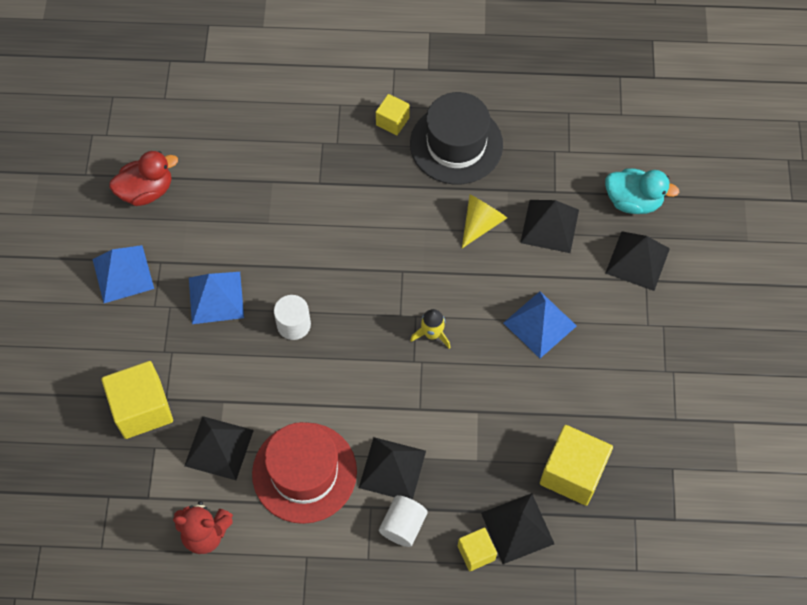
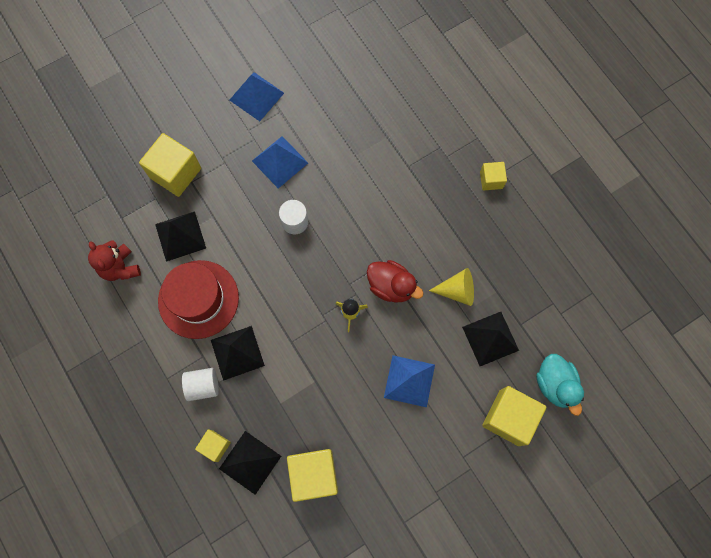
camera: 55 degrees right, 10 degrees up
red duck [109,151,178,206] -> red duck moved to [367,260,424,303]
black hat [410,92,503,185] -> none
black pyramid [605,231,670,291] -> yellow cube [482,386,546,446]

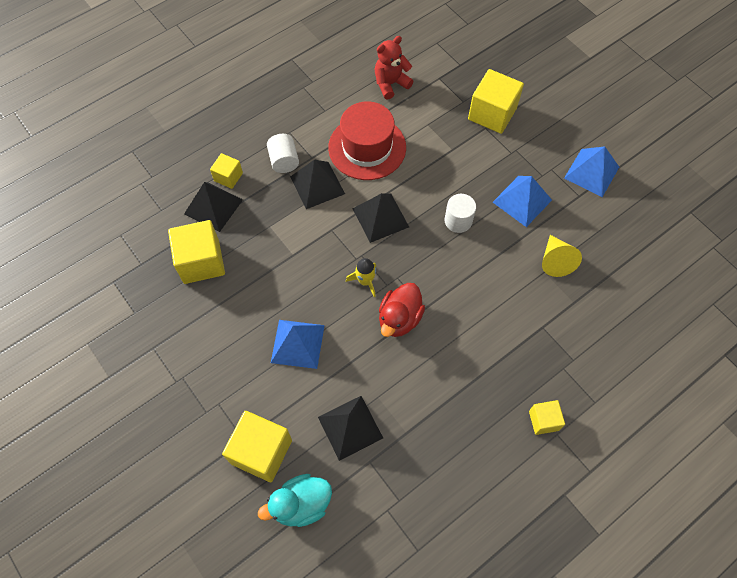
camera: 85 degrees right, 10 degrees down
black pyramid [155,211,206,262] -> black pyramid moved to [352,193,409,243]
yellow cone [429,268,474,306] -> yellow cone moved to [542,235,582,277]

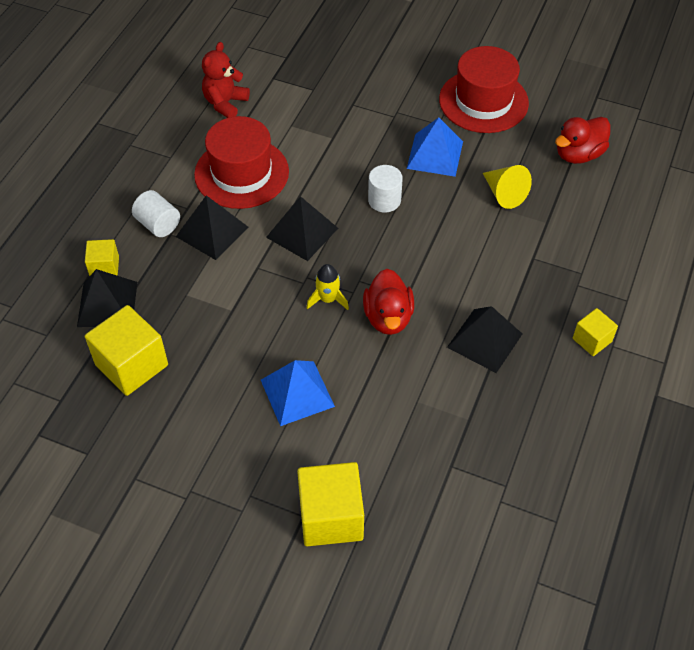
camera: 30 degrees left, 10 degrees down
turquoise duck [258,474,332,527] -> none
black pyramid [318,396,383,461] -> black pyramid moved to [447,306,522,373]
yellow cube [468,69,524,134] -> none
blue pyramid [564,146,619,197] -> red hat [439,46,529,133]
none -> red duck [555,117,611,164]

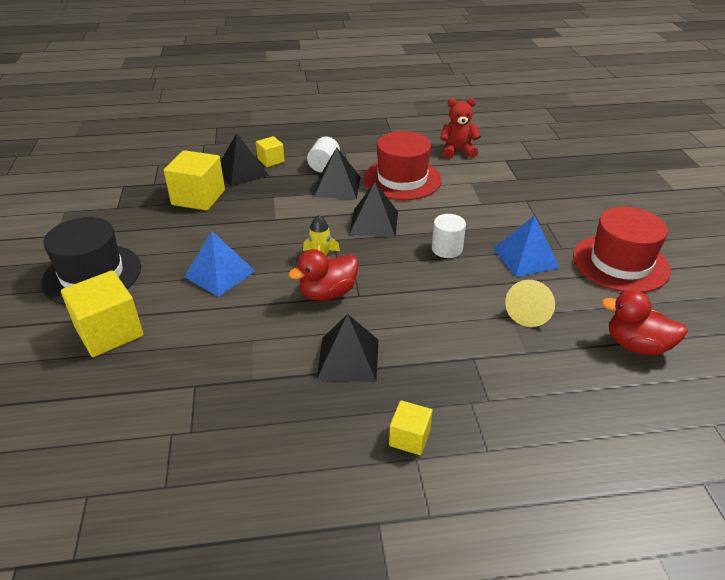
camera: 60 degrees right, 15 degrees down
none -> black hat [41,217,141,305]

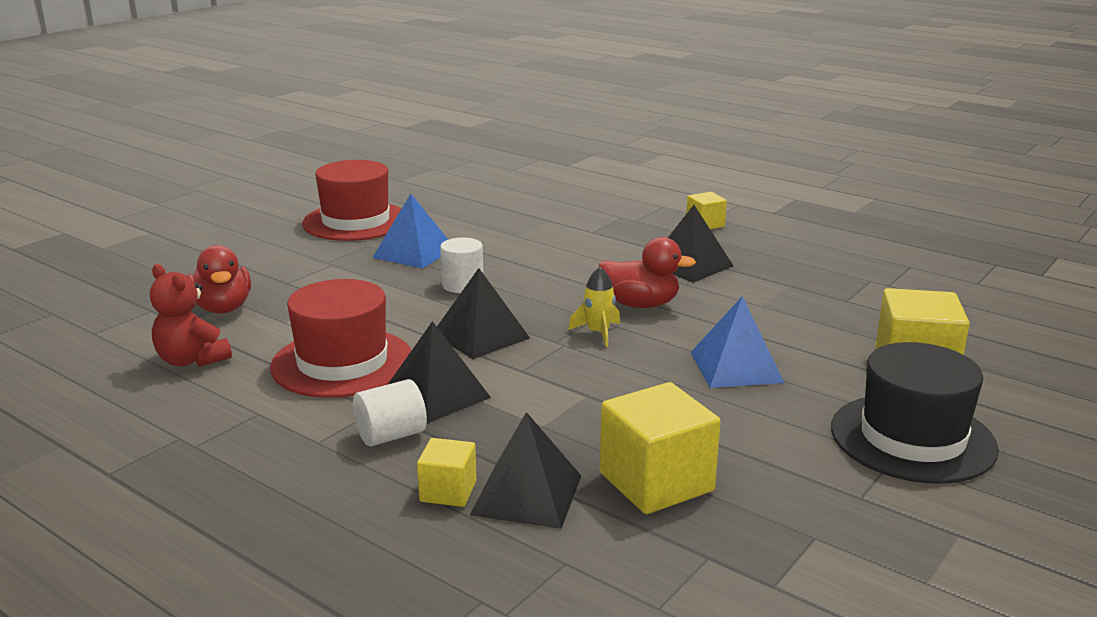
camera: 135 degrees left, 15 degrees down
yellow cone [505,280,555,327] -> none
red duck [601,290,688,355] -> red duck moved to [187,245,251,314]

